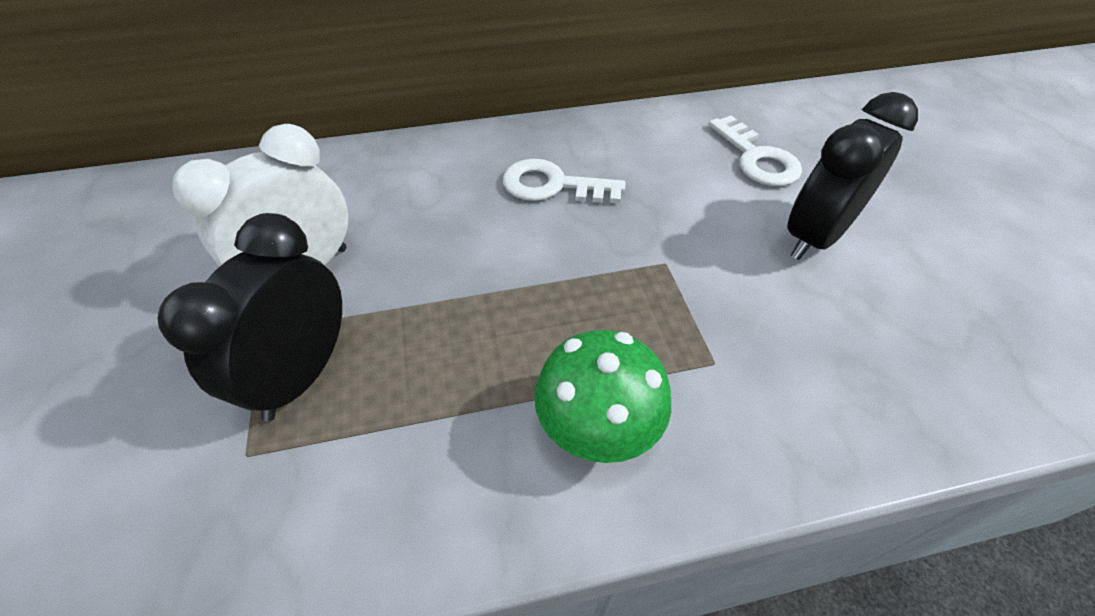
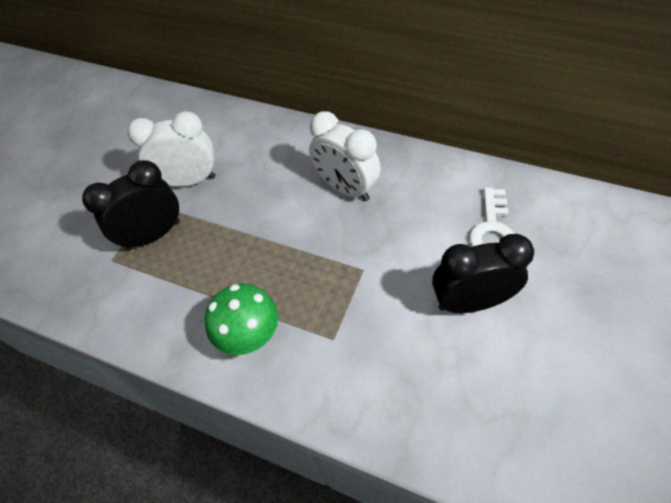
camera: 40 degrees right, 5 degrees up
white key [503,159,625,203] -> white clock [309,111,381,201]

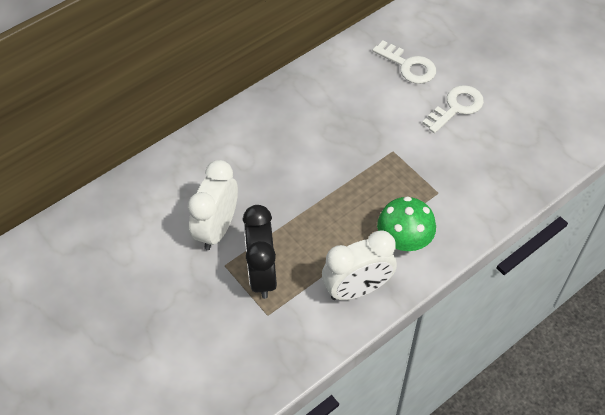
camera: 65 degrees left, 0 degrees up
white clock [309,111,381,201] -> white clock moved to [322,230,397,300]
black clock [432,234,534,313] -> white key [422,85,484,133]

